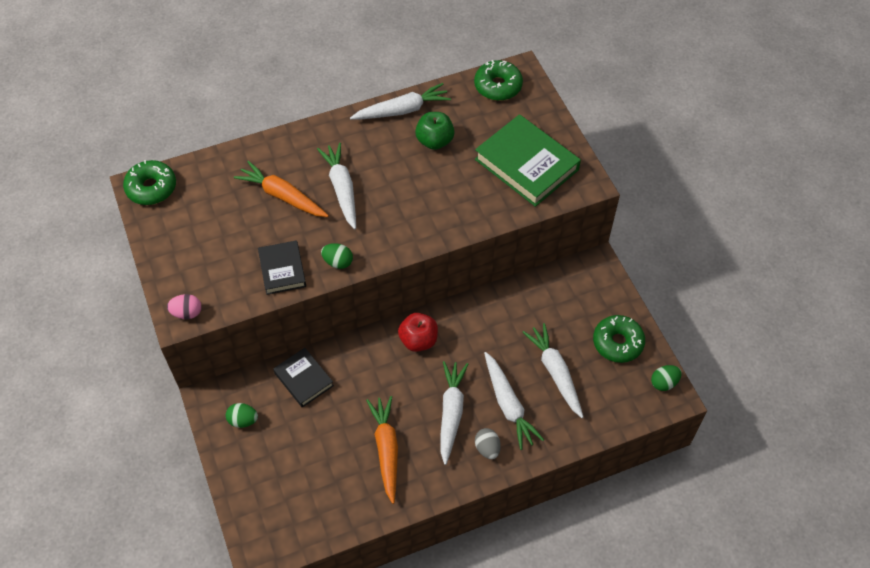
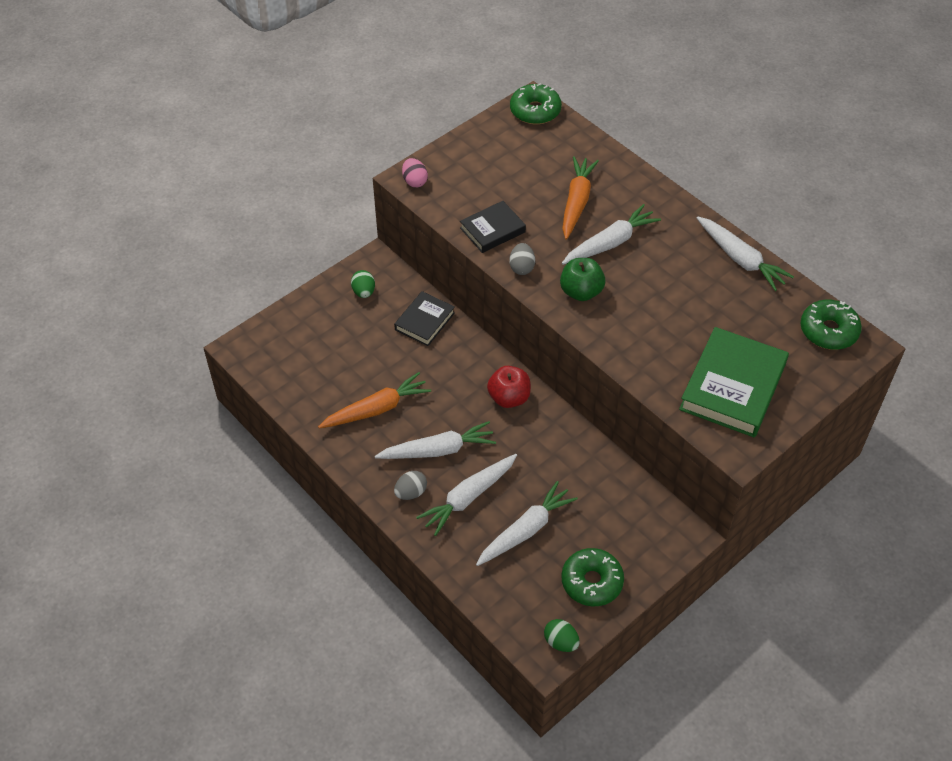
camera: 70 degrees right, 5 degrees down
green egg [321,243,353,269] -> grey egg [510,243,535,275]
green apple [415,112,454,150] -> green apple moved to [560,258,605,301]

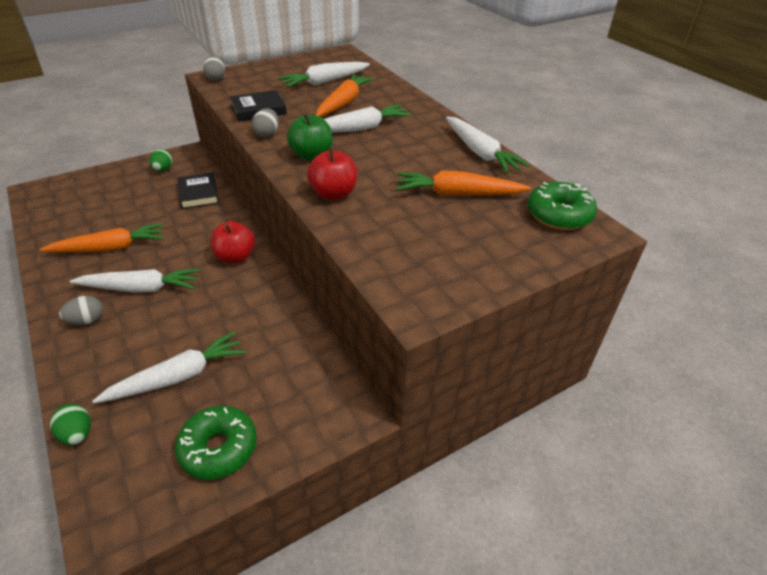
camera: 10 degrees right, 10 degrees down
black book [394,291,455,346] -> black book turned 60 degrees counterclockwise [178,172,219,209]
pink egg [402,158,428,187] -> grey egg [203,56,225,80]
white carrot [416,454,517,536] -> white carrot moved to [278,62,370,87]
green donut [510,83,562,124] -> none
green egg [544,619,580,652] -> green egg moved to [50,404,91,445]
green book [679,327,789,437] -> none
none -> red apple [307,148,357,200]
none -> orange carrot [396,171,531,195]

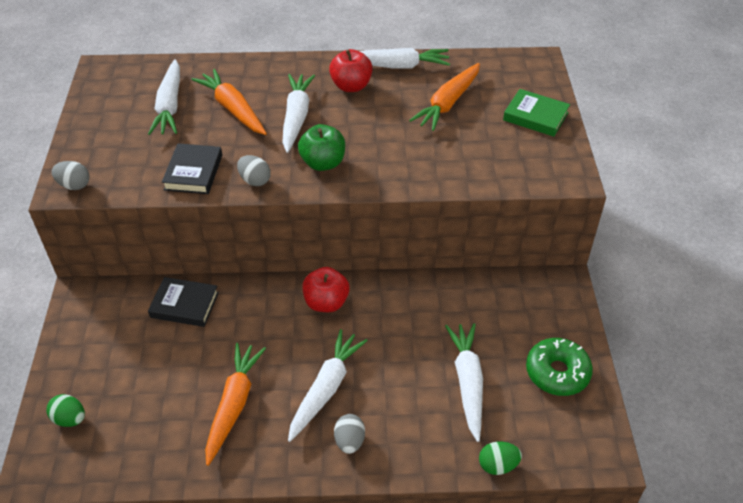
camera: 60 degrees left, 5 degrees up
green egg [150,149,173,172] -> green egg moved to [46,394,85,427]
red apple [307,148,357,200] -> red apple moved to [329,49,373,92]
green donut [528,182,597,230] -> none
none -> green book [503,89,570,137]

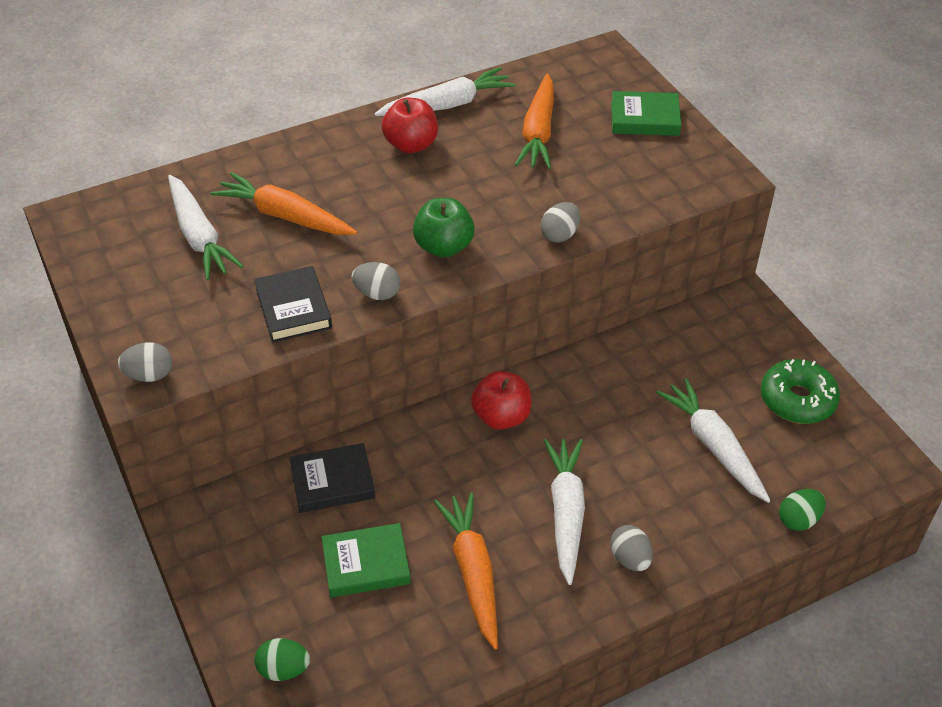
camera: 25 degrees left, 0 degrees up
white carrot [282,74,315,153] -> none
none -> green book [322,523,411,598]
none -> grey egg [541,202,580,243]

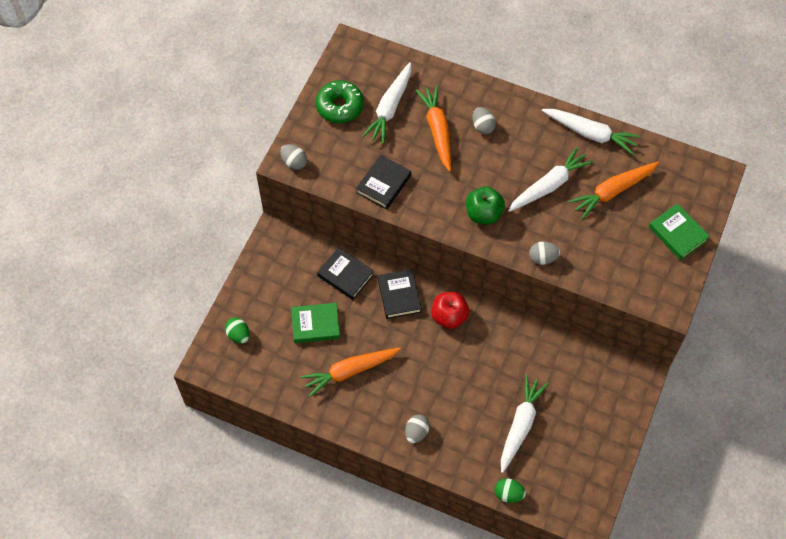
camera: 50 degrees right, 15 degrees up
green book [322,523,411,598] -> green book turned 45 degrees counterclockwise [291,303,340,343]
grey egg [351,262,400,300] -> grey egg moved to [472,107,496,134]
red apple [382,98,438,153] -> none
orange carrot [434,492,498,649] -> orange carrot turned 150 degrees counterclockwise [300,348,401,397]
white carrot [544,439,585,585] -> white carrot moved to [508,147,594,212]
green donut [761,359,840,424] -> green donut moved to [316,80,364,123]
none -> black book [378,269,422,319]

